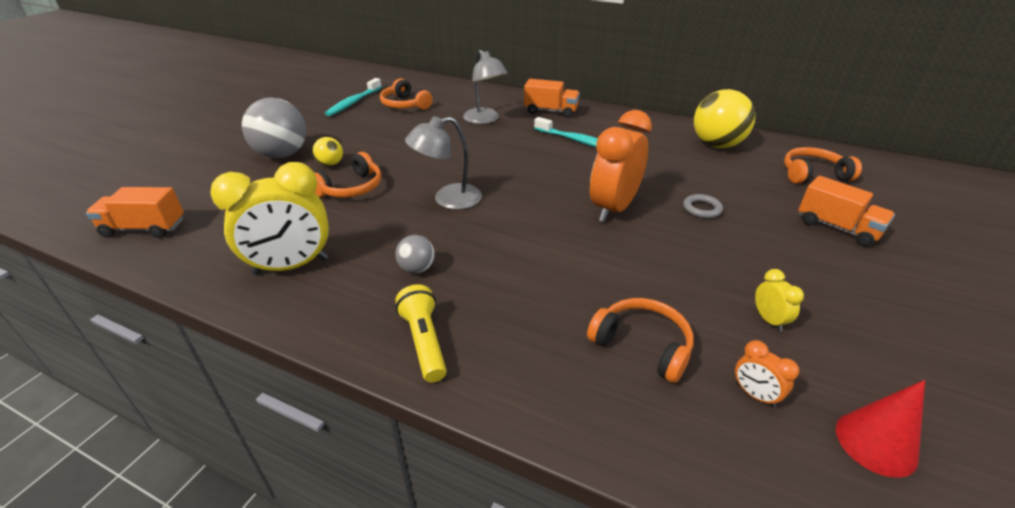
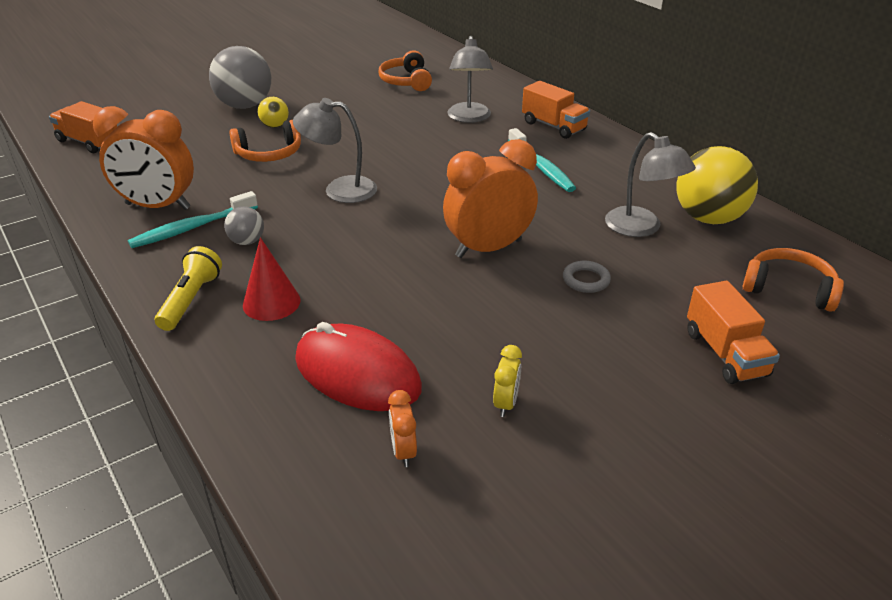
camera: 30 degrees right, 0 degrees up
yellow clock [210,162,329,275] -> orange clock [93,106,194,210]
turquoise toothbrush [325,78,382,116] -> turquoise toothbrush moved to [128,191,258,248]
orange headphones [587,298,694,383] -> red mouse [295,322,422,411]
red cone [836,380,925,478] -> red cone moved to [243,237,301,321]
none -> grey lamp [605,132,696,237]

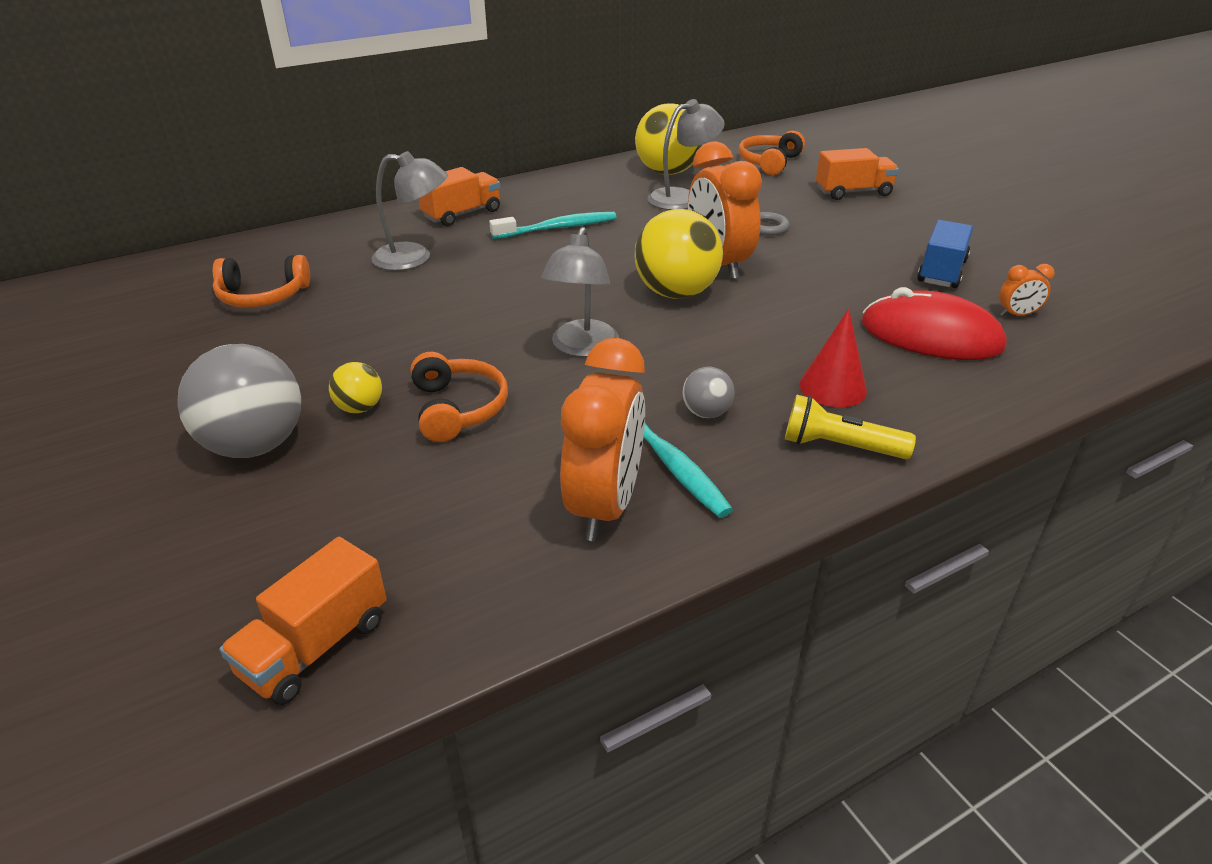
camera: 85 degrees left, 0 degrees up
red mouse [295,322,422,411] -> red mouse turned 75 degrees clockwise [862,287,1007,360]
yellow clock [493,345,522,417] -> blue truck [917,220,973,288]
none -> yellow ball [635,209,723,299]

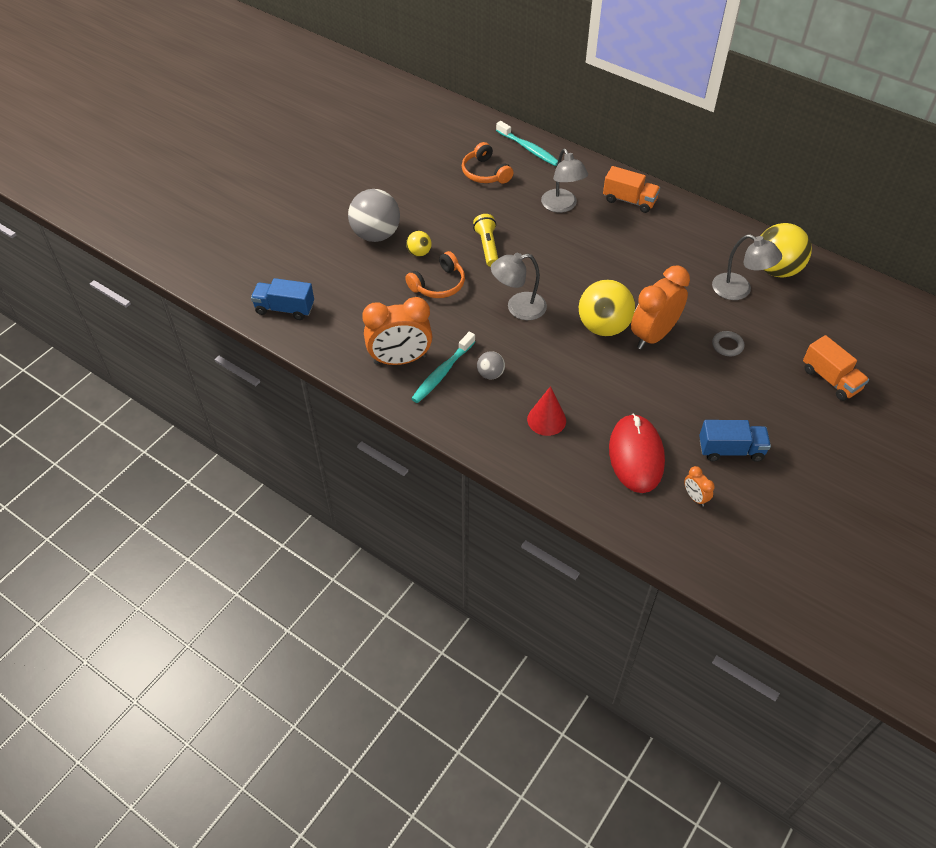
camera: 65 degrees right, 15 degrees up
orange truck [219,537,387,705] -> blue truck [251,278,314,320]
turquoise toothbrush [490,212,617,239] -> turquoise toothbrush moved to [496,121,558,166]
orange headphones [739,131,805,175] -> none
yellow flashlight [785,395,916,459] -> yellow flashlight moved to [473,214,498,267]

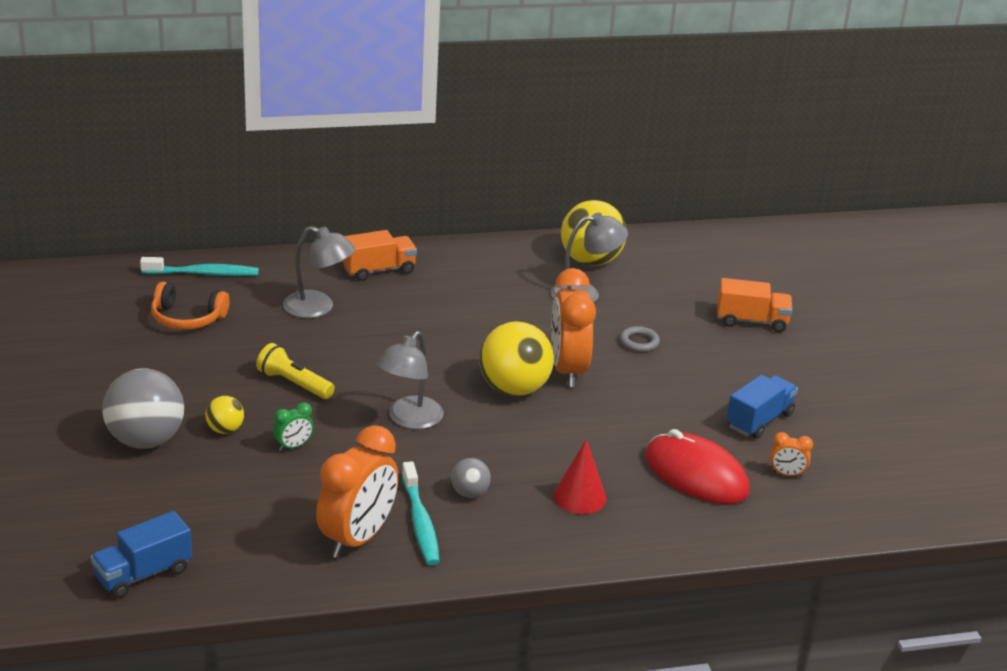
camera: 50 degrees left, 20 degrees down
orange headphones [405,251,465,298] -> green clock [273,402,314,451]

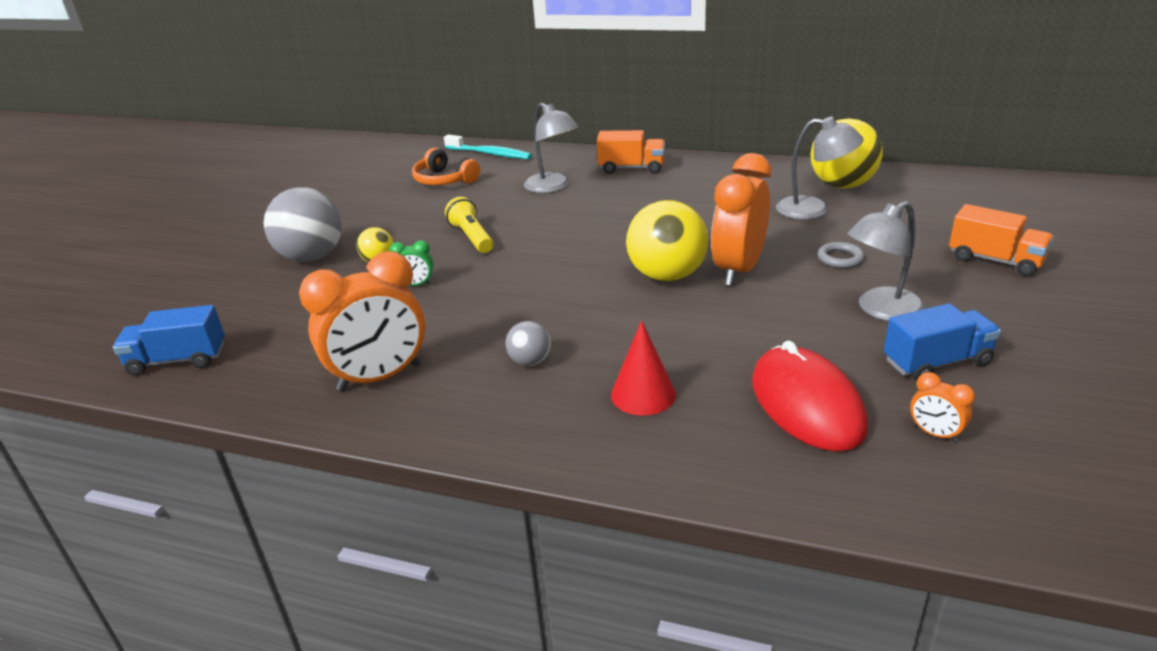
camera: 35 degrees right, 0 degrees up
grey lamp [376,331,444,429] -> grey lamp moved to [847,201,925,321]
turquoise toothbrush [402,461,440,565] -> none

